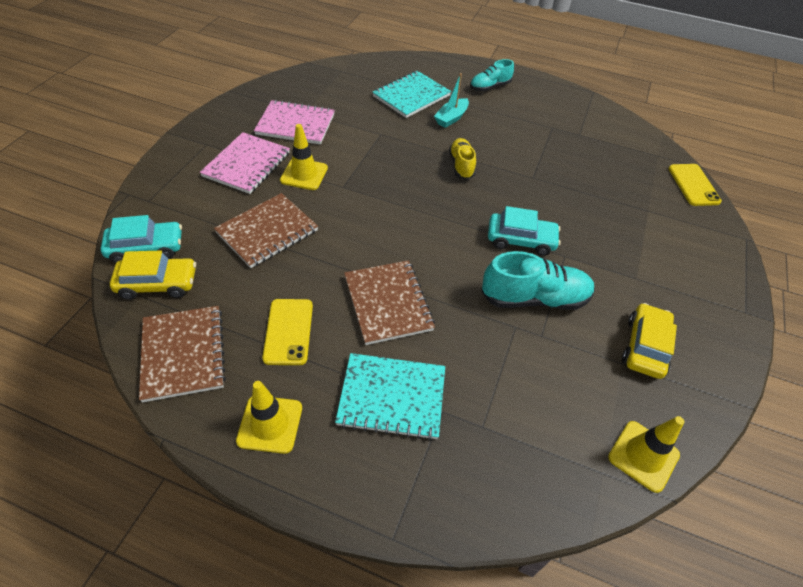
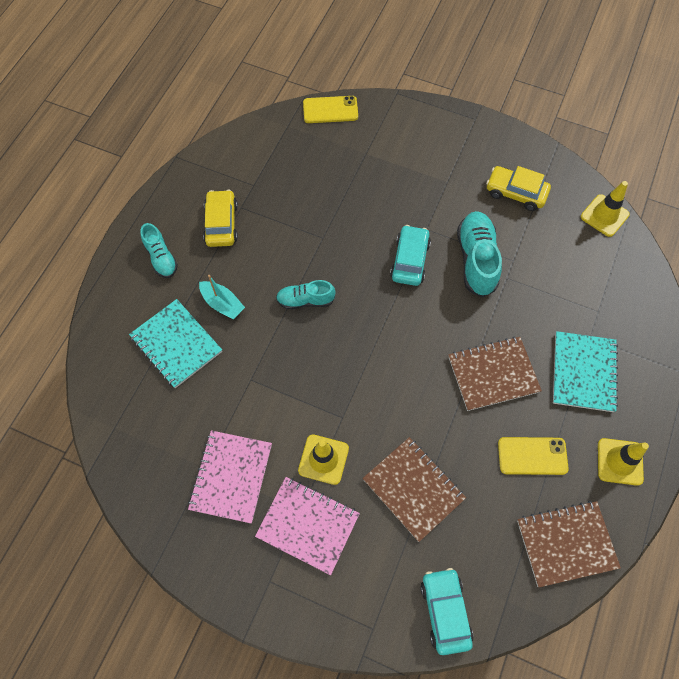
camera: 85 degrees left, 15 degrees up
yellow car [110,251,196,300] -> yellow car moved to [203,190,238,247]
yellow shoe [449,138,476,180] -> turquoise shoe [276,280,336,309]

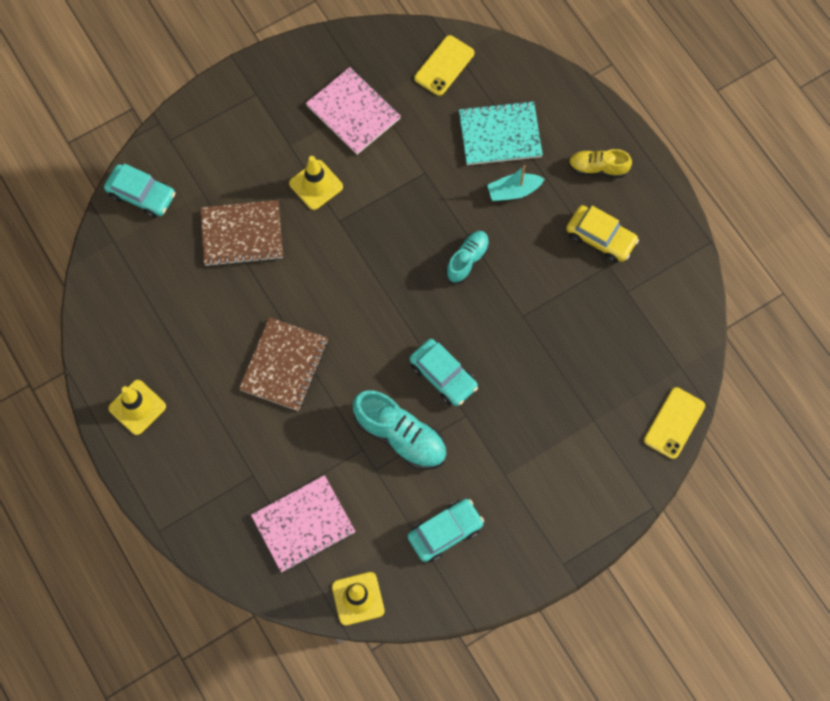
camera: 125 degrees right, 5 degrees up
turquoise shoe [140,223,178,278] -> yellow shoe [568,149,632,178]
pink notebook [255,477,360,575] -> pink notebook moved to [251,475,355,572]
yellow car [486,166,551,211] -> turquoise car [407,499,484,562]
yellow phone [498,437,569,475] -> yellow phone moved to [414,35,474,96]
brown notebook [517,501,621,587] -> none
turquoise notebook [553,331,618,412] -> none

